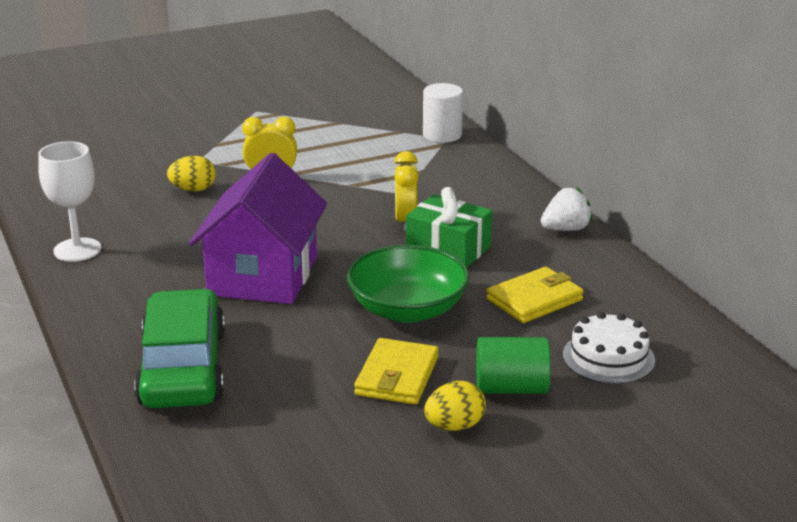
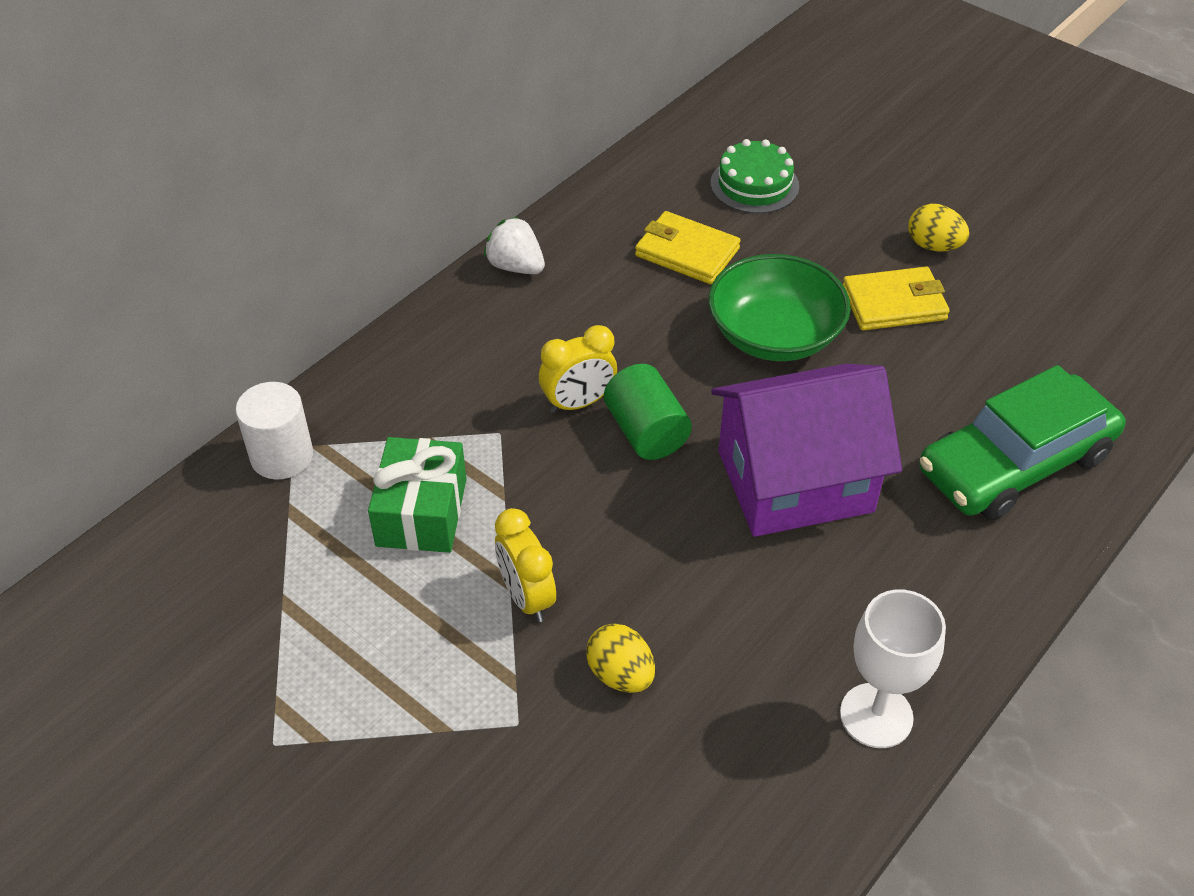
camera: 115 degrees left, 20 degrees up
green gift [406,187,492,267] -> green gift moved to [368,437,467,553]
green cylinder [476,337,551,394] -> green cylinder moved to [604,364,692,460]
white cake [563,312,655,384] -> green cake [711,139,799,214]

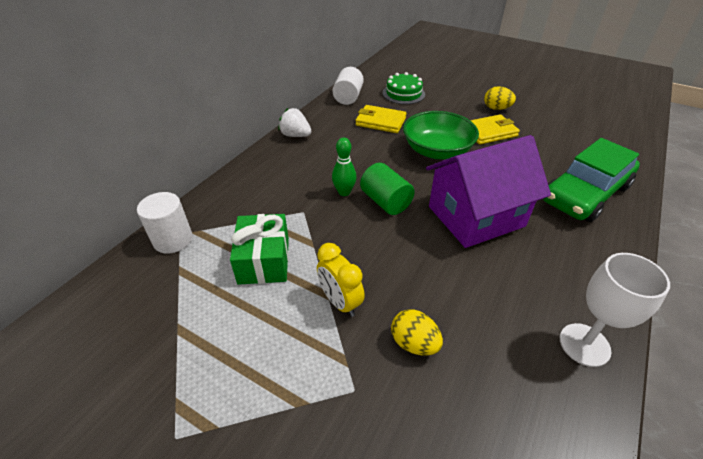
camera: 10 degrees left, 5 degrees down
yellow clock [539,325,617,413] -> green bowling pin [332,138,357,196]
none -> white cylinder [332,67,364,105]

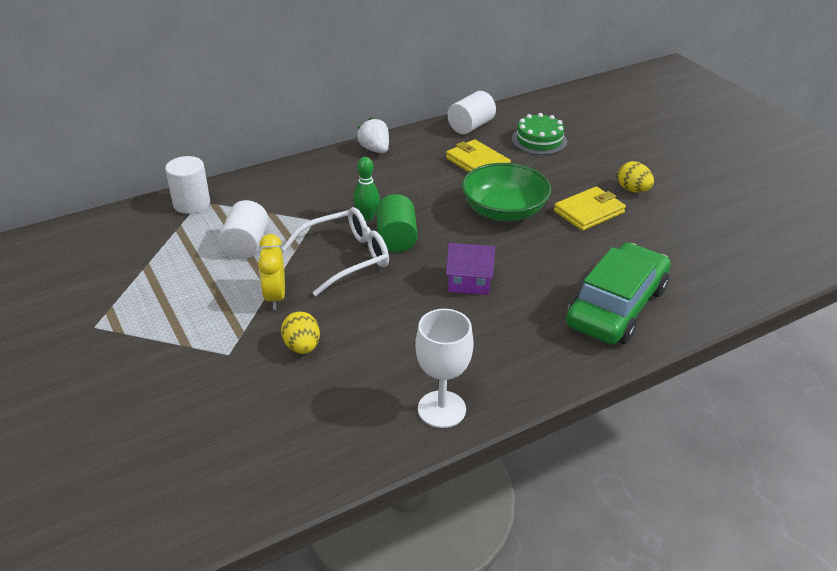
camera: 30 degrees right, 5 degrees down
green gift [230,214,289,285] -> white cylinder [218,200,268,259]
purple house [426,135,551,248] -> purple house [446,243,495,295], size x0.49
yellow wallet [470,114,520,145] -> yellow wallet turned 45 degrees counterclockwise [554,186,626,231]
green car [543,138,640,222] -> green car turned 135 degrees clockwise [566,243,671,344]
none -> white glasses [282,207,389,296]

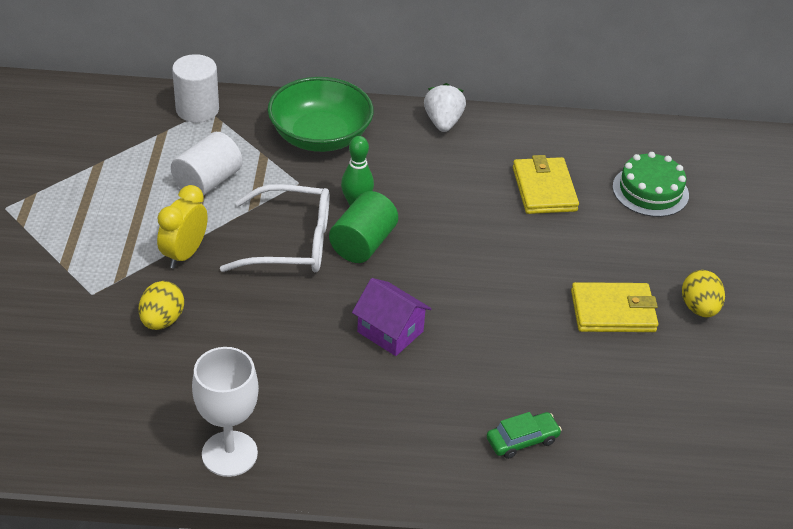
camera: 30 degrees right, 5 degrees up
white cylinder [448,91,496,134] -> none
green bowl [462,163,551,221] -> green bowl moved to [268,77,374,152]
green car [566,243,671,344] -> green car [487,412,562,459], size x0.40

